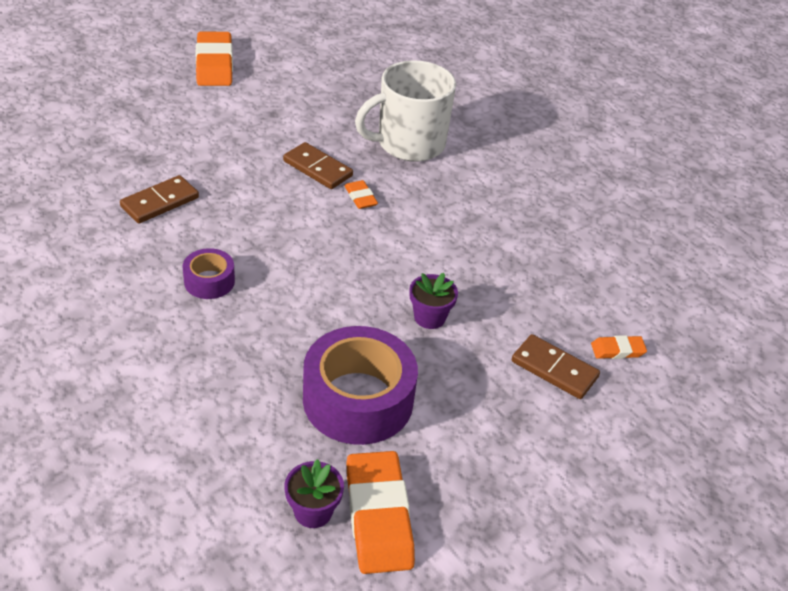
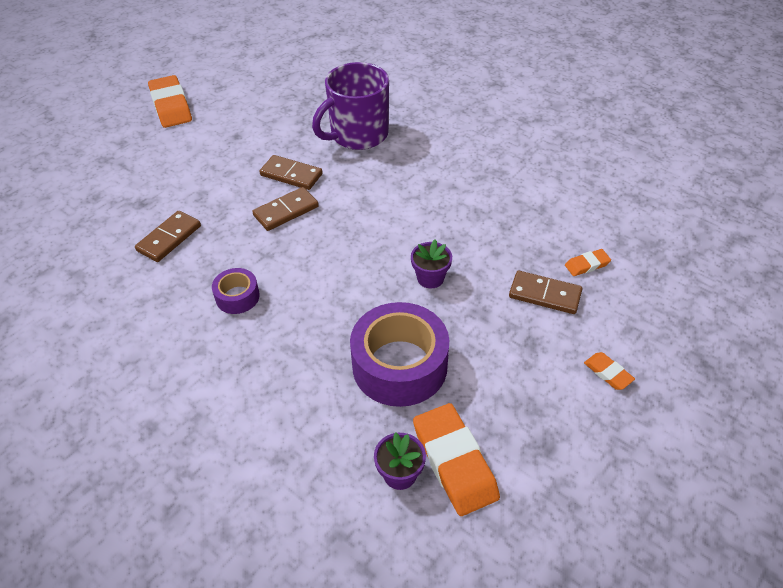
camera: 10 degrees left, 5 degrees up
orange eraser [345,180,378,209] -> orange eraser moved to [584,352,635,390]
white mug [355,60,456,162] -> purple mug [312,62,389,150]
none -> brown domino [252,187,319,231]

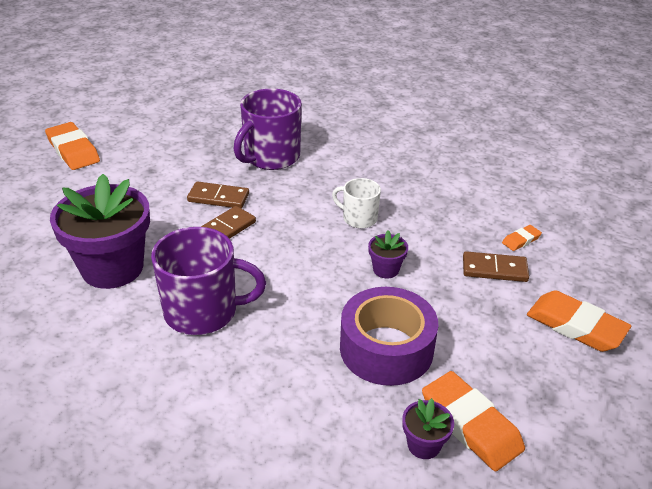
camera: 15 degrees left, 10 degrees down
brown domino [135,211,201,262] -> purple flower pot [50,174,150,289]
purple tape [212,268,260,314] -> purple mug [151,227,266,335]
orange eraser [584,352,635,390] -> orange eraser [527,290,631,352], size x2.05
none -> white mug [332,178,381,228]

